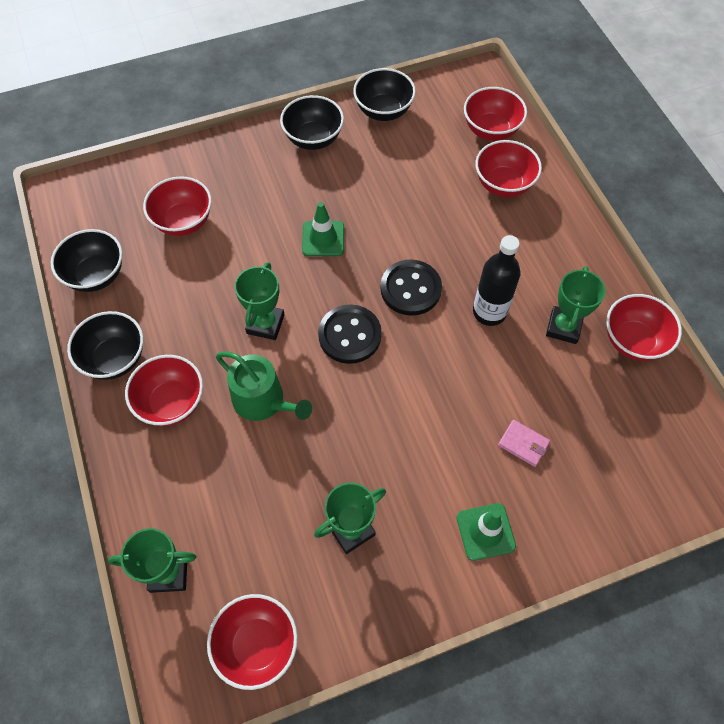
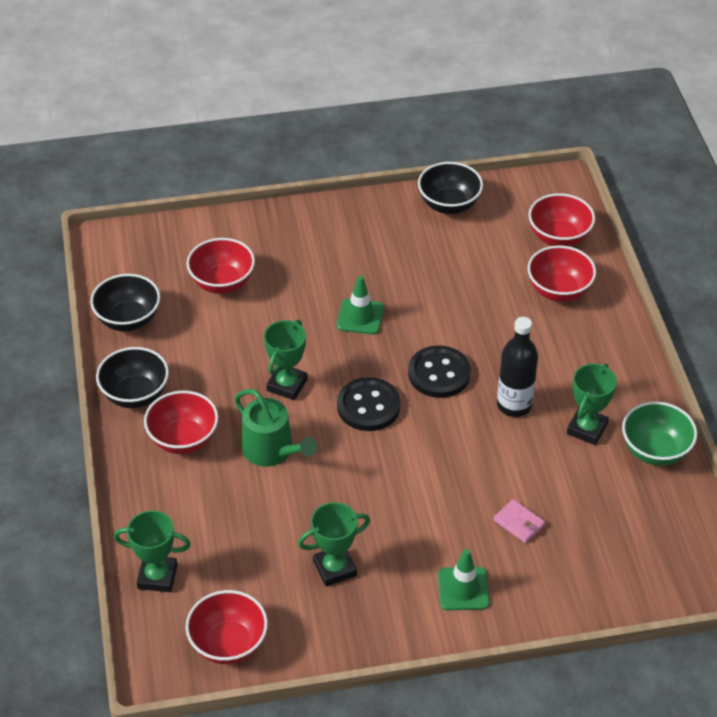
camera: 10 degrees right, 15 degrees down
black bowl [280,95,344,150] -> none
red bowl [606,294,682,361] -> green bowl [622,402,697,466]

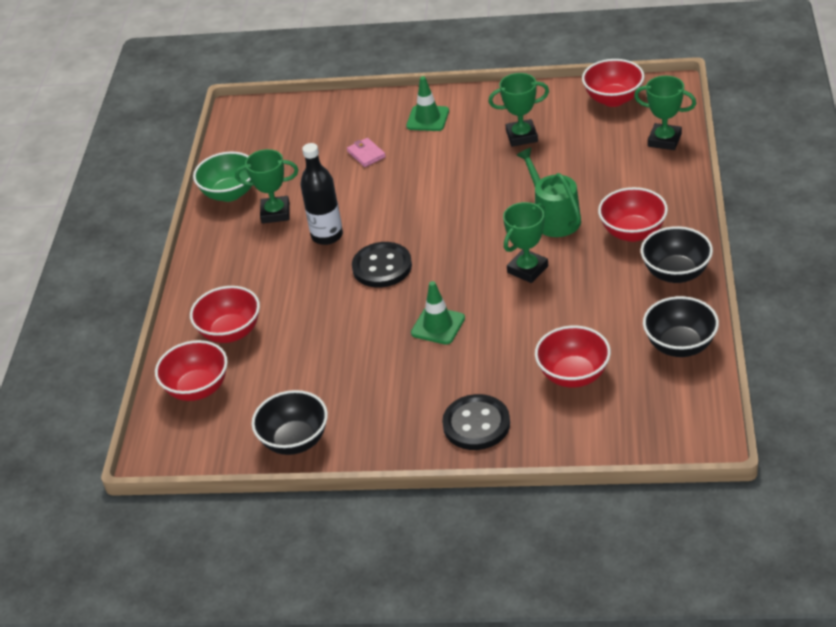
camera: 160 degrees left, 5 degrees down
black button [337,377,401,431] -> black button moved to [442,394,510,450]
green trophy [567,363,617,445] -> green trophy turned 45 degrees clockwise [235,149,298,224]

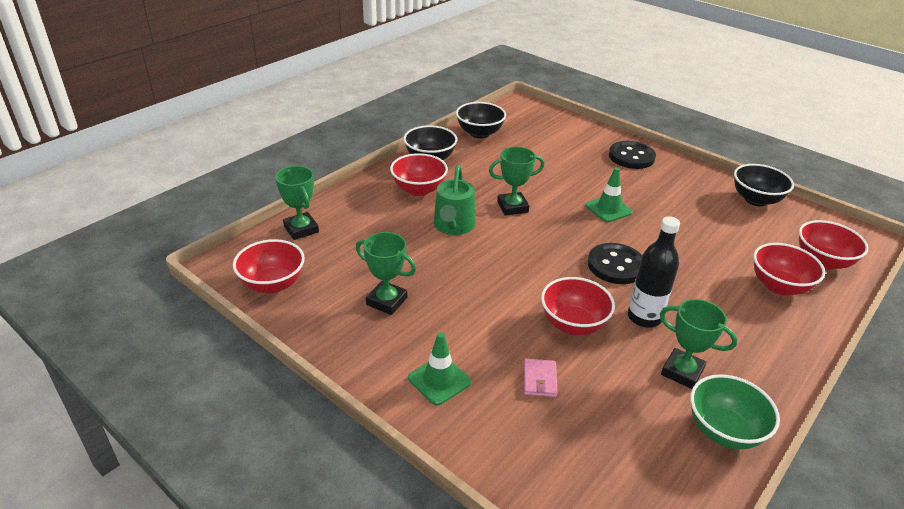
camera: 150 degrees left, 5 degrees down
red bowl [535,326,611,388] -> red bowl moved to [541,277,615,335]

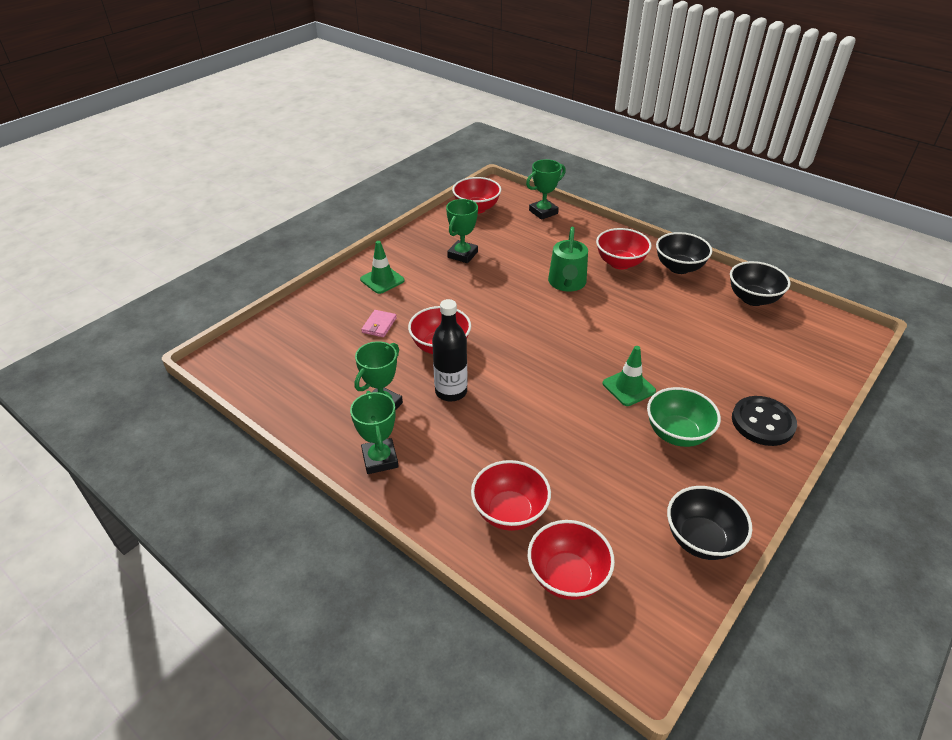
camera: 90 degrees right, 5 degrees up
green watering can [434,165,475,235] -> green watering can turned 90 degrees counterclockwise [548,227,588,292]
green trophy [489,146,544,215] -> green trophy moved to [350,391,399,474]
pink wallet [524,359,558,397] -> pink wallet turned 75 degrees counterclockwise [361,310,397,337]
black button [588,243,642,284] -> none
green bowl [690,374,780,450] -> green bowl moved to [647,387,721,447]

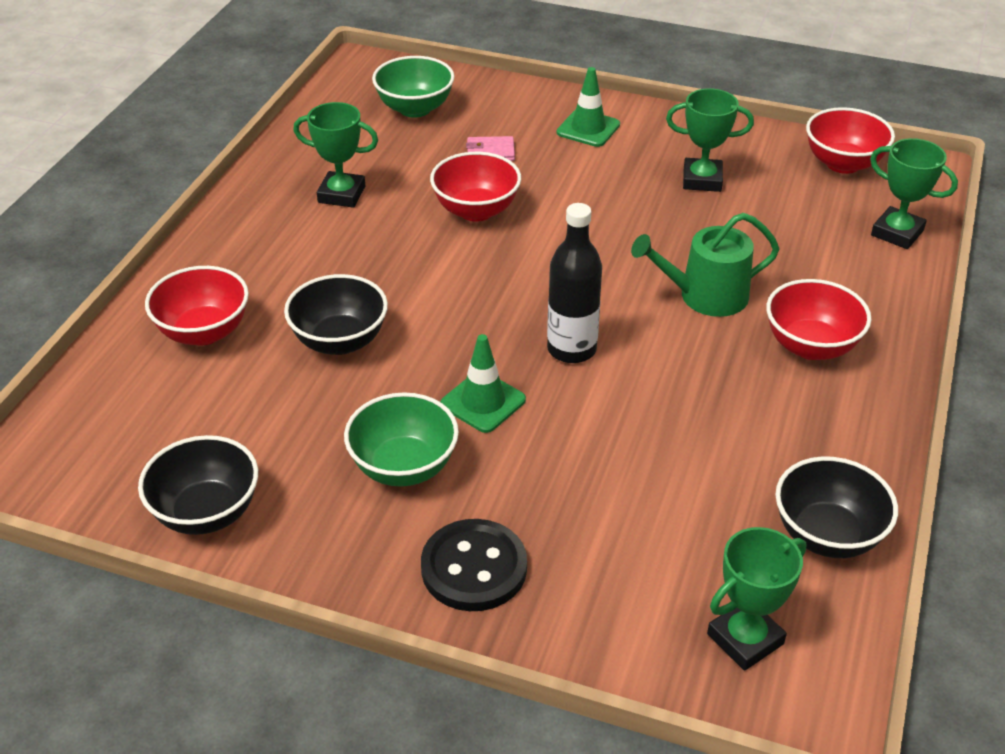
camera: 70 degrees right, 0 degrees up
green trophy [350,391,399,474] -> green trophy moved to [707,527,807,671]
black bottle [432,299,468,401] -> black bottle moved to [547,203,602,363]
red bowl [528,520,615,600] -> none
black bowl [656,232,712,274] -> black bowl moved to [284,274,388,355]
none -> green bowl [372,56,455,118]

